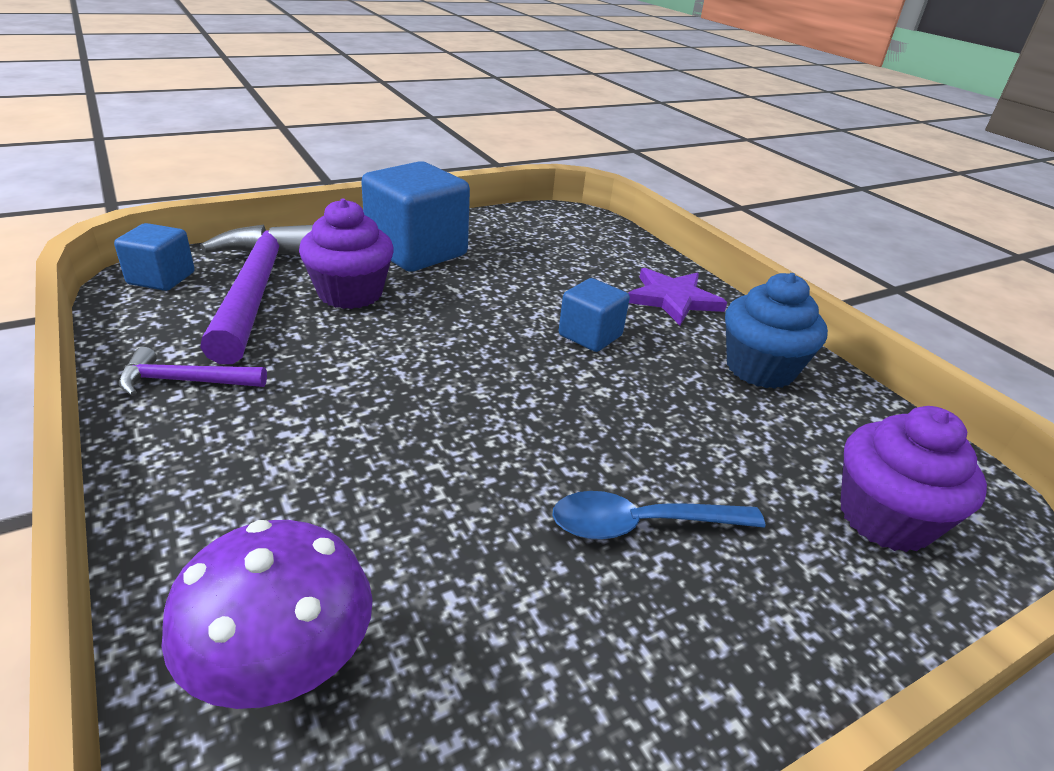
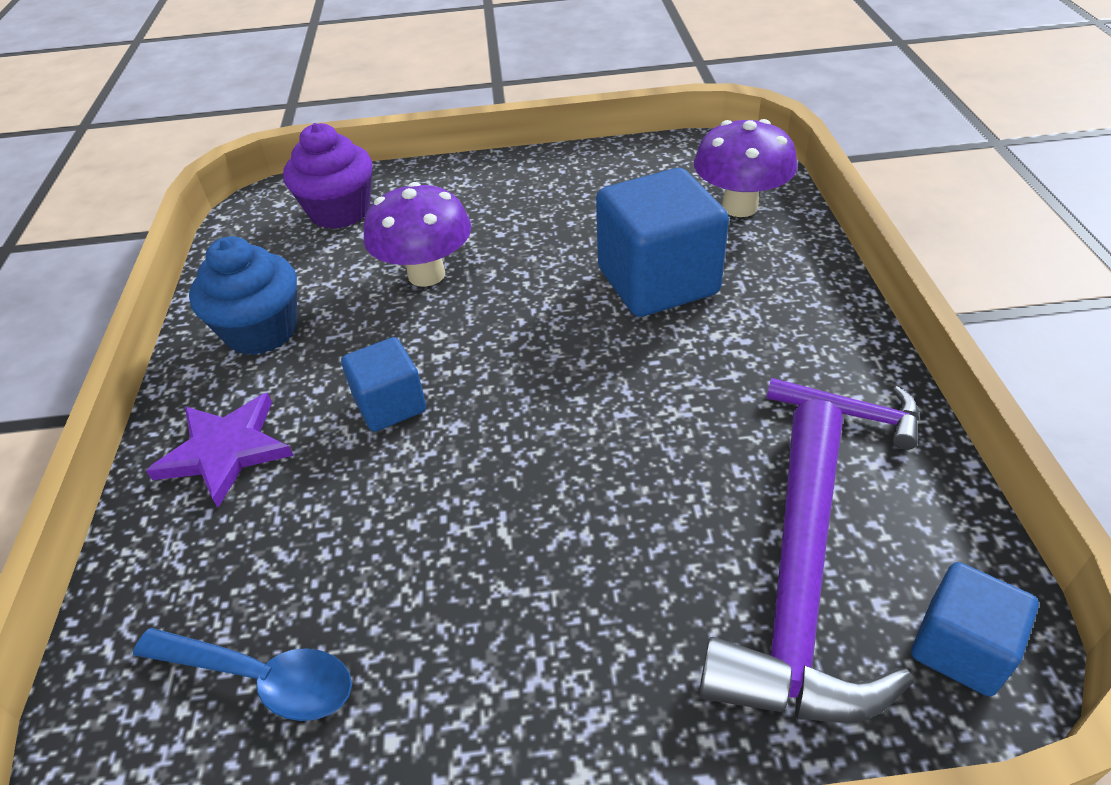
camera: 150 degrees left, 10 degrees up
purple cupcake [299,199,394,309] -> none
blue cube [361,161,470,272] -> blue cube moved to [596,168,729,317]
blue spoon [552,491,765,540] -> blue spoon moved to [133,628,352,721]
none -> purple mushroom [364,182,471,287]

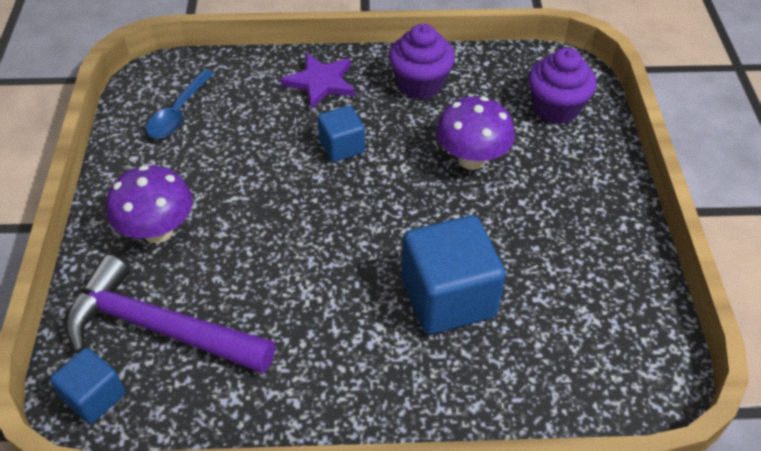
camera: 90 degrees right, 5 degrees up
blue cupcake [189,236,297,355] -> purple cupcake [389,24,455,99]
purple mushroom [694,119,798,217] -> purple mushroom moved to [106,165,193,243]
purple hammer [766,378,919,450] -> none

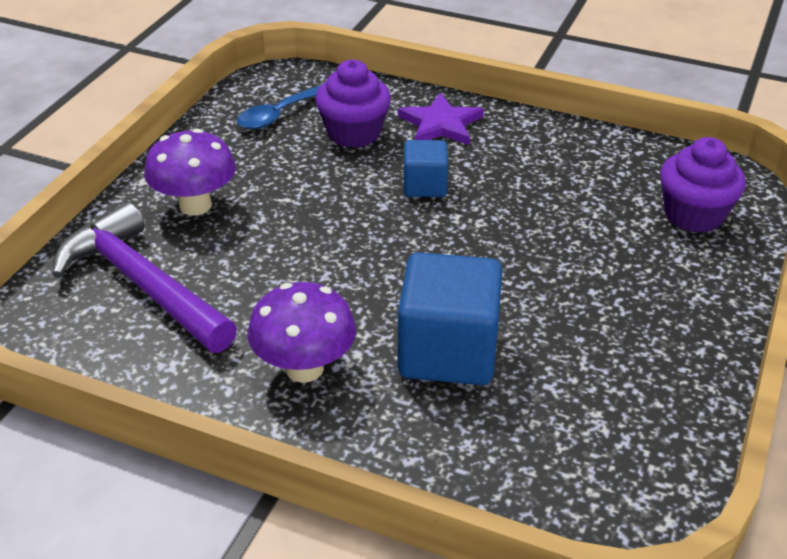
camera: 25 degrees right, 10 degrees down
blue cube [50,348,125,424] -> none
purple cupcake [389,24,455,99] -> purple cupcake moved to [315,60,391,148]
purple mushroom [436,96,515,170] -> purple mushroom moved to [248,282,356,383]

